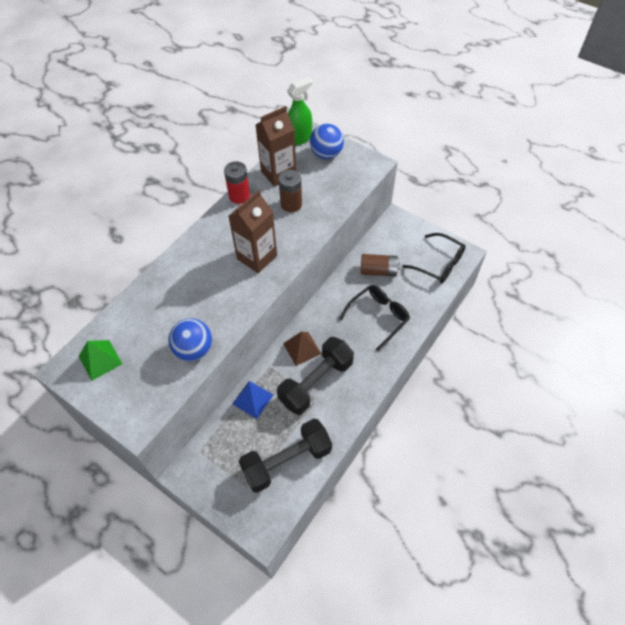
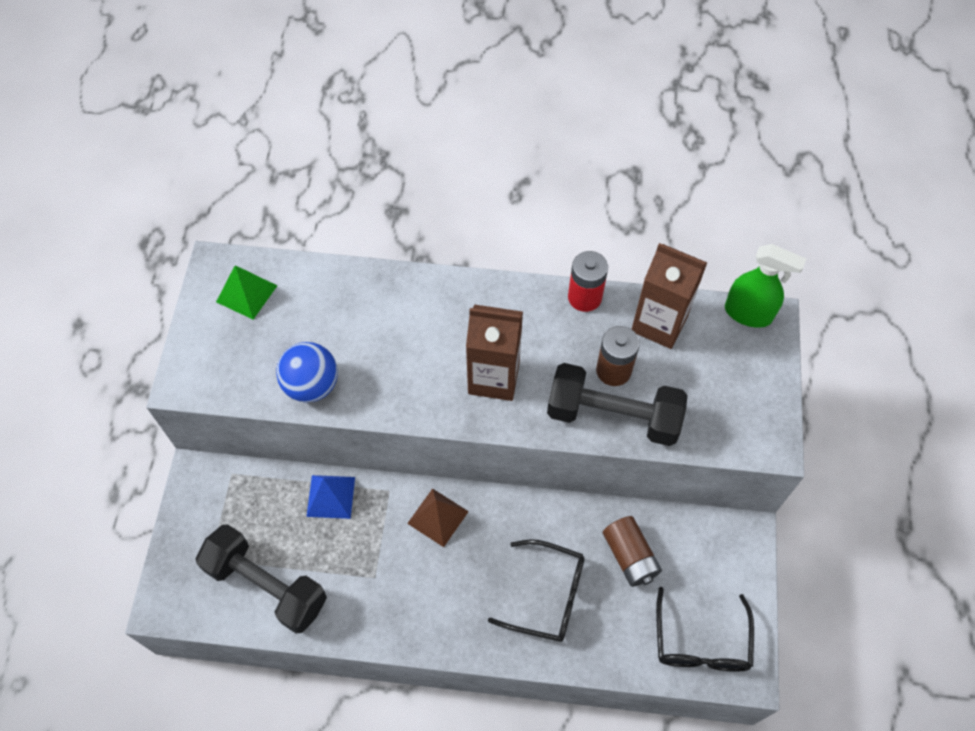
camera: 60 degrees right, 5 degrees up
black dumbbell [277,337,354,415] -> black dumbbell moved to [547,363,687,446]
blue ball [310,124,344,159] -> none

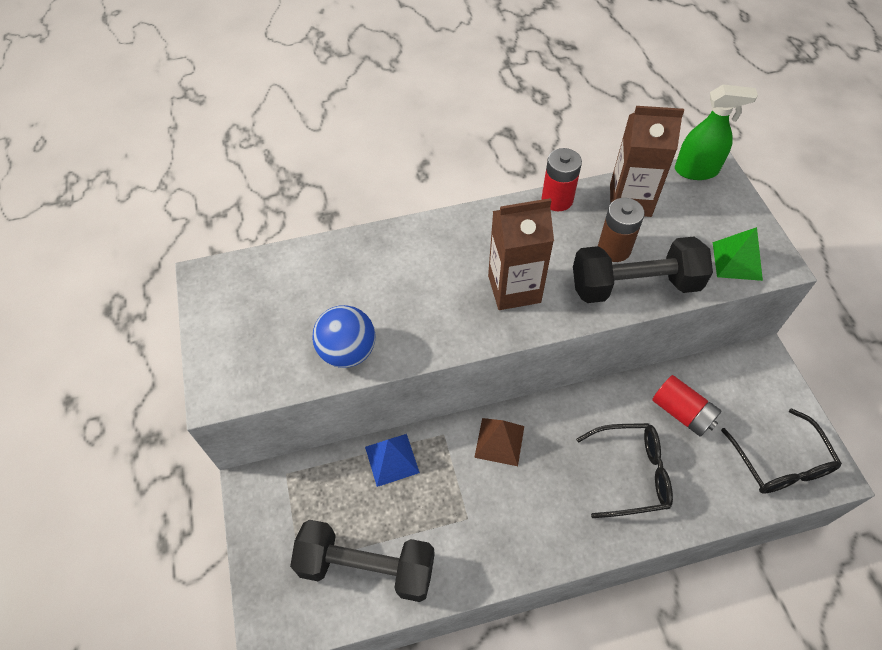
camera: 20 degrees left, 5 degrees down
green pyramid [216,265,277,320] -> green pyramid moved to [713,227,763,281]
brown battery [603,516,662,587] -> red battery [652,375,721,437]

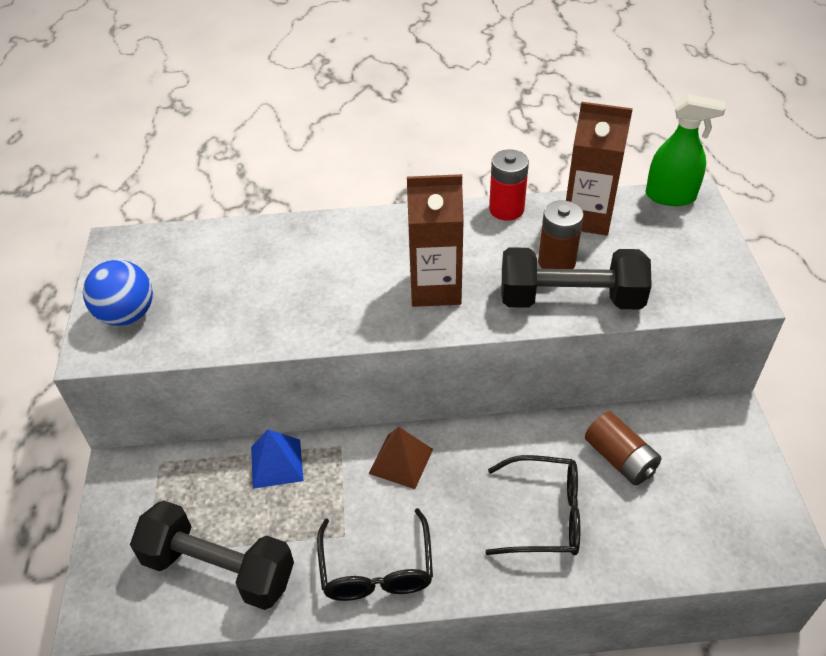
camera: 10 degrees right, 10 degrees down
blue ball [312,305,376,368] -> blue ball moved to [83,260,153,326]
red battery [652,375,721,437] -> brown battery [585,412,661,485]
green pyramid [713,227,763,281] -> none
black glasses [721,408,842,494] -> black glasses moved to [317,508,433,601]

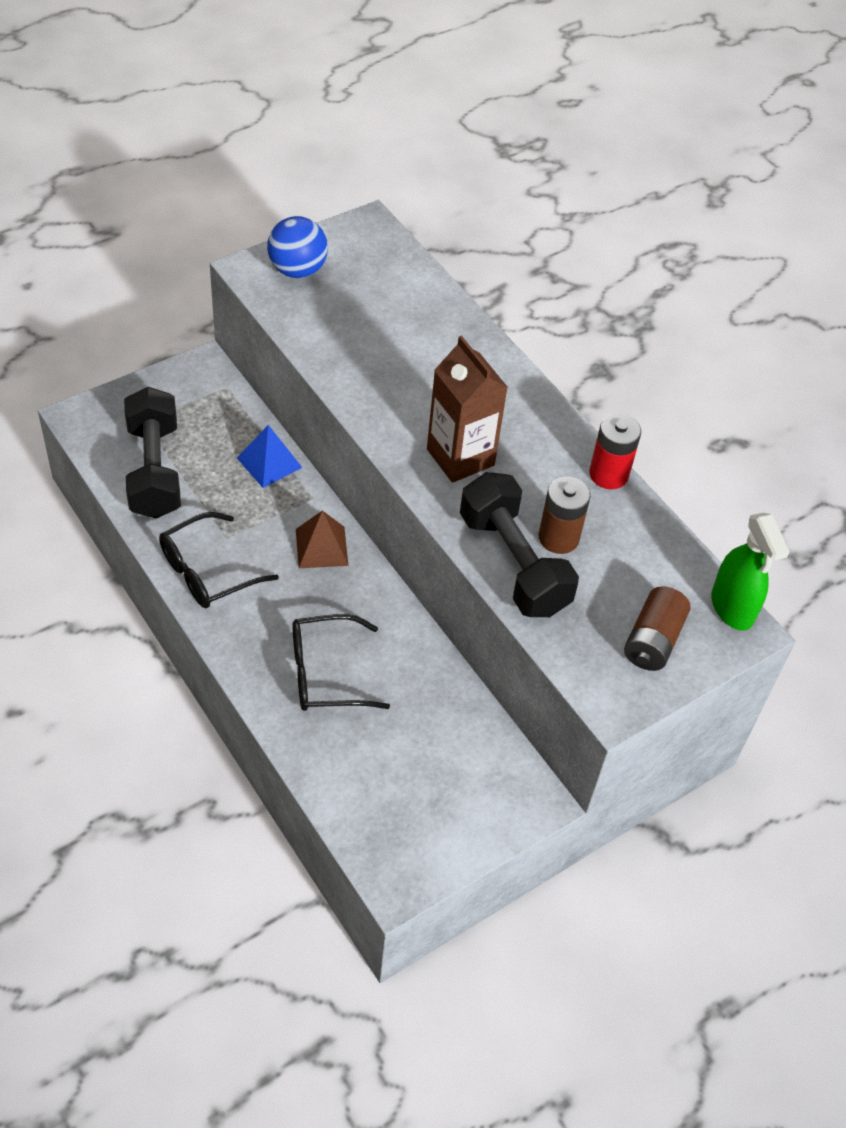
camera: 55 degrees right, 5 degrees up
black glasses [485,455,580,555] -> black glasses turned 105 degrees clockwise [292,614,390,711]
brown carton [566,102,633,236] -> none
brown battery [585,412,661,485] -> brown battery moved to [624,586,690,671]

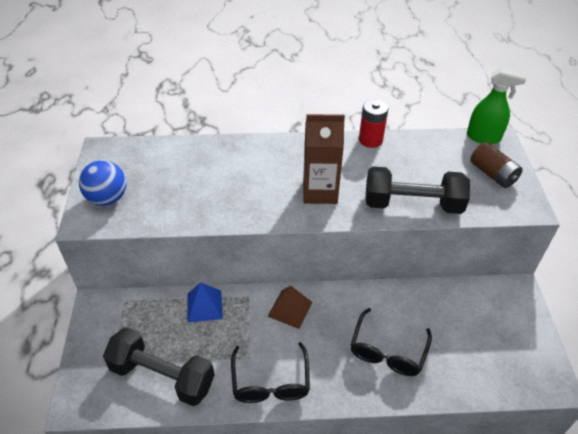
camera: 55 degrees left, 5 degrees down
brown battery [539,477,591,554] -> none

